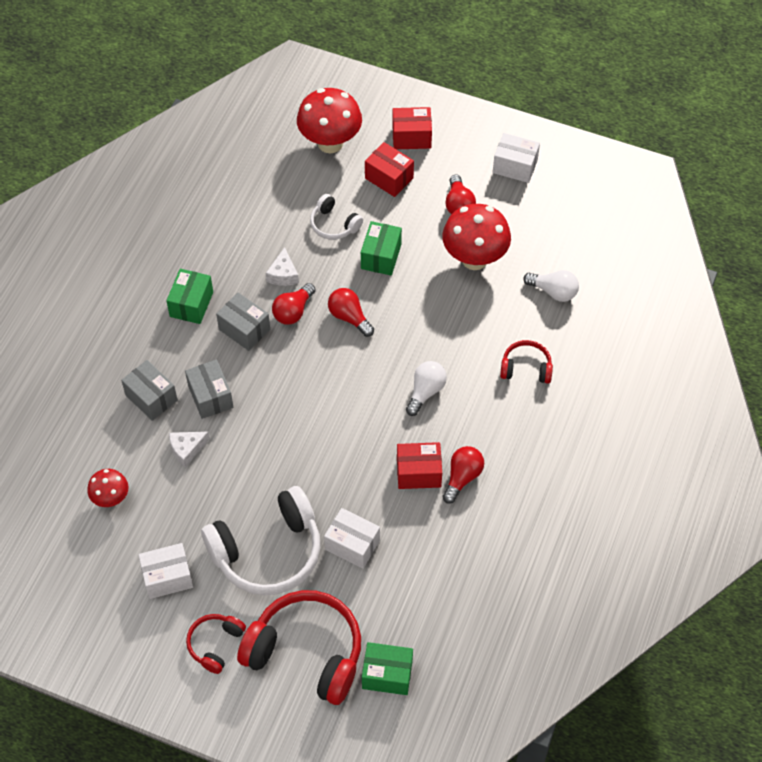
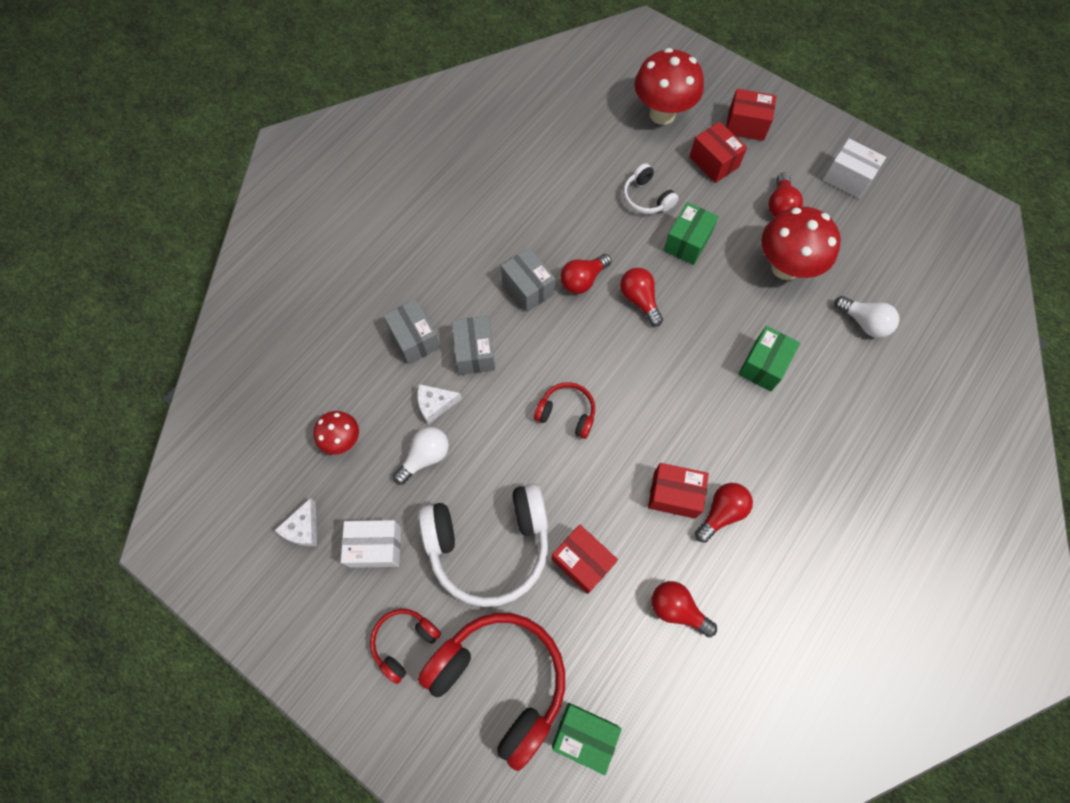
camera: 15 degrees right, 10 degrees up
green box [166,269,213,324] -> green box moved to [738,326,800,392]
white cheese [266,247,299,286] -> white cheese moved to [275,498,317,546]
white box [324,508,380,569] -> red box [551,525,618,594]
white light bulb [406,361,447,416] -> white light bulb moved to [393,427,449,485]
red headphones [500,340,553,384] -> red headphones moved to [534,382,595,439]
none -> red light bulb [652,581,717,637]

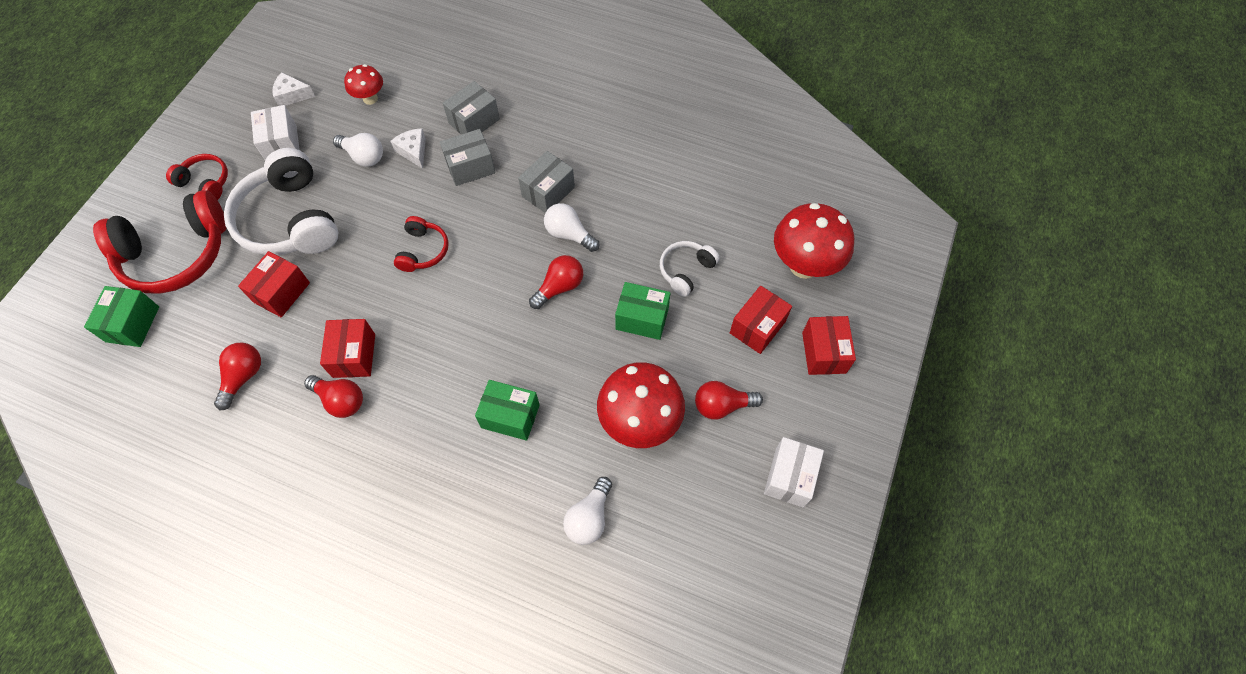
camera: 75 degrees right, 5 degrees down
red headphones [418,613,565,771] -> red headphones turned 45 degrees clockwise [93,190,226,294]
red light bulb [561,254,612,294] -> white light bulb [544,203,599,252]

